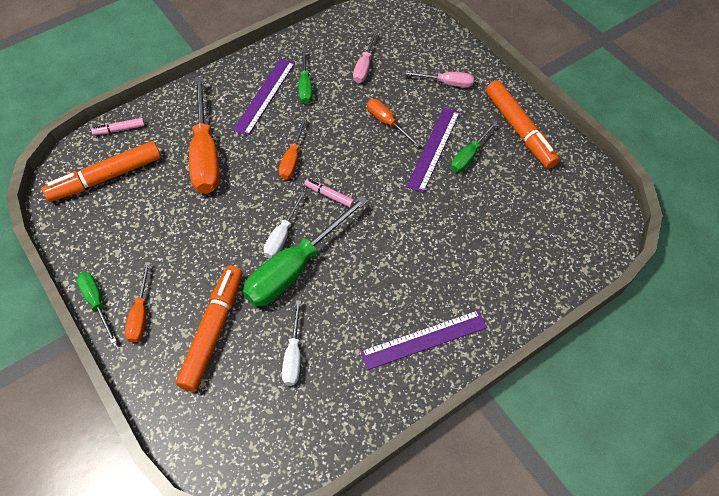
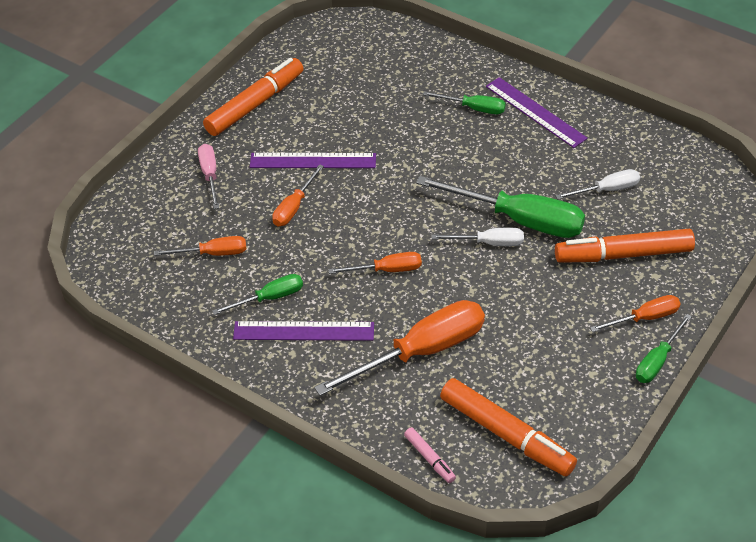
camera: 110 degrees left, 10 degrees down
pink marker [304,179,354,207] -> none
pink screwdriver [353,31,377,83] -> orange screwdriver [154,236,246,256]
green screwdriver [451,121,498,172] -> green screwdriver moved to [423,91,506,114]

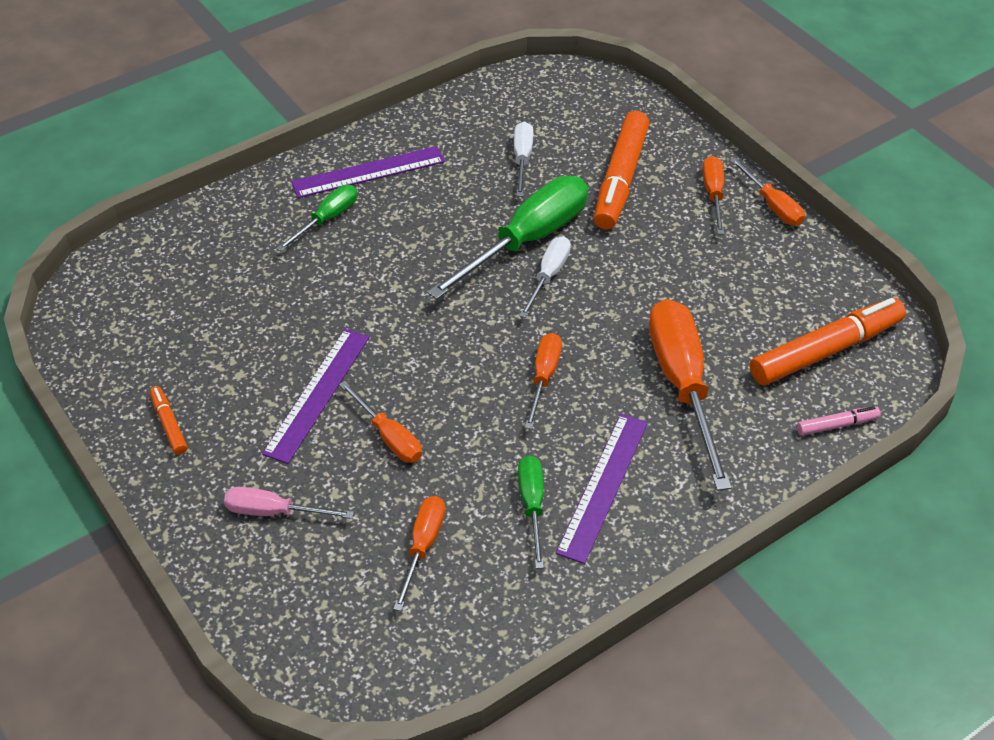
camera: 70 degrees left, 0 degrees up
orange marker [203,58,304,136] -> orange marker [150,386,187,455], size x0.46
green screwdriver [636,314,692,383] -> orange screwdriver [730,158,805,226]

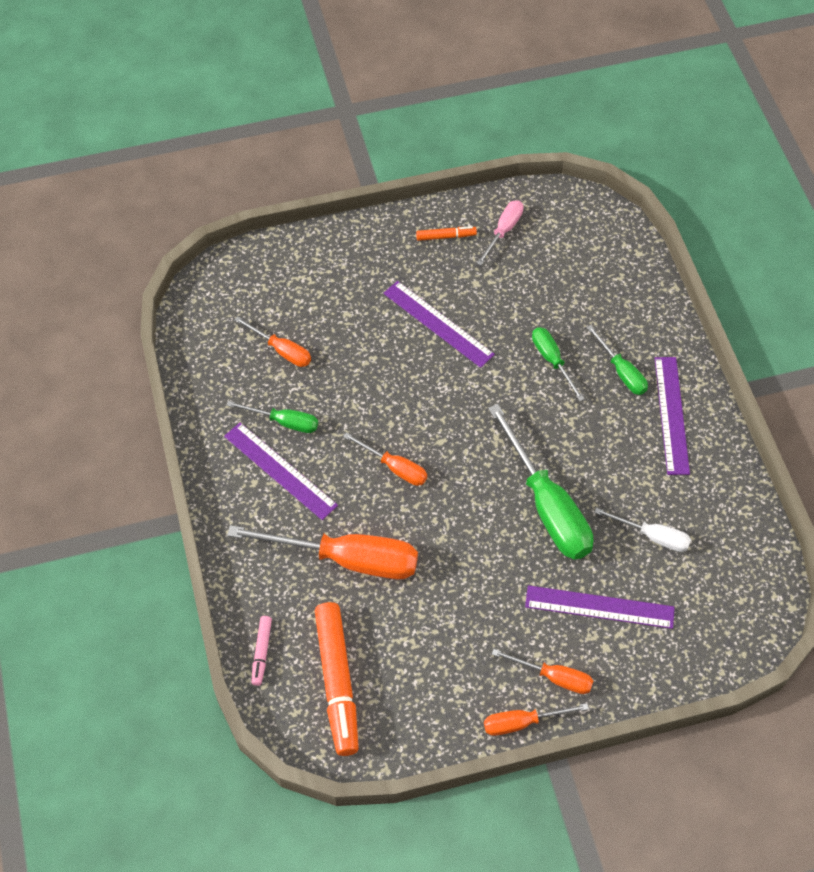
camera: 110 degrees right, 10 degrees up
pink screwdriver [224,487,354,519] -> pink screwdriver moved to [476,200,523,265]
orange screwdriver [339,381,422,463] -> none
white screwdriver [519,236,571,318] -> none
orange marker [594,111,649,230] -> purple ruler [525,585,675,629]
none -> green screwdriver [532,327,584,401]

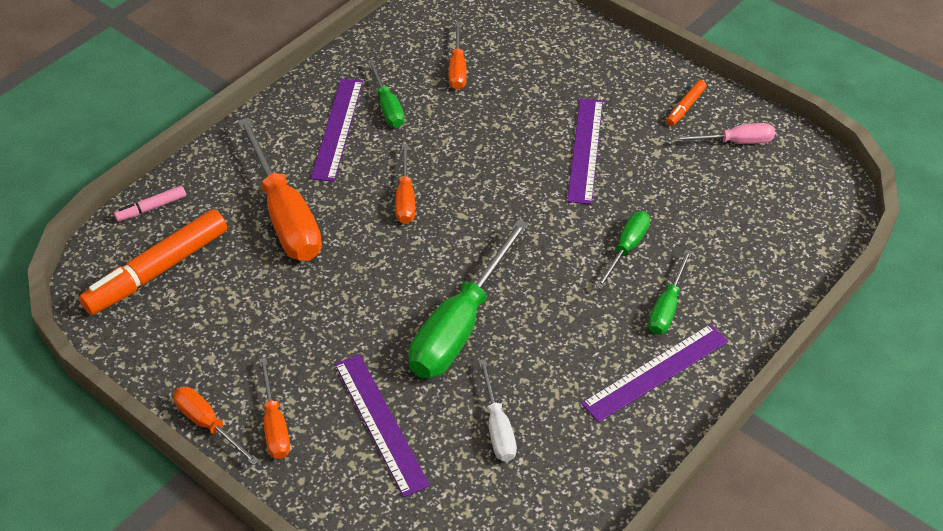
camera: 55 degrees right, 10 degrees down
orange marker [416,226,477,241] -> orange marker turned 75 degrees clockwise [666,80,706,126]

